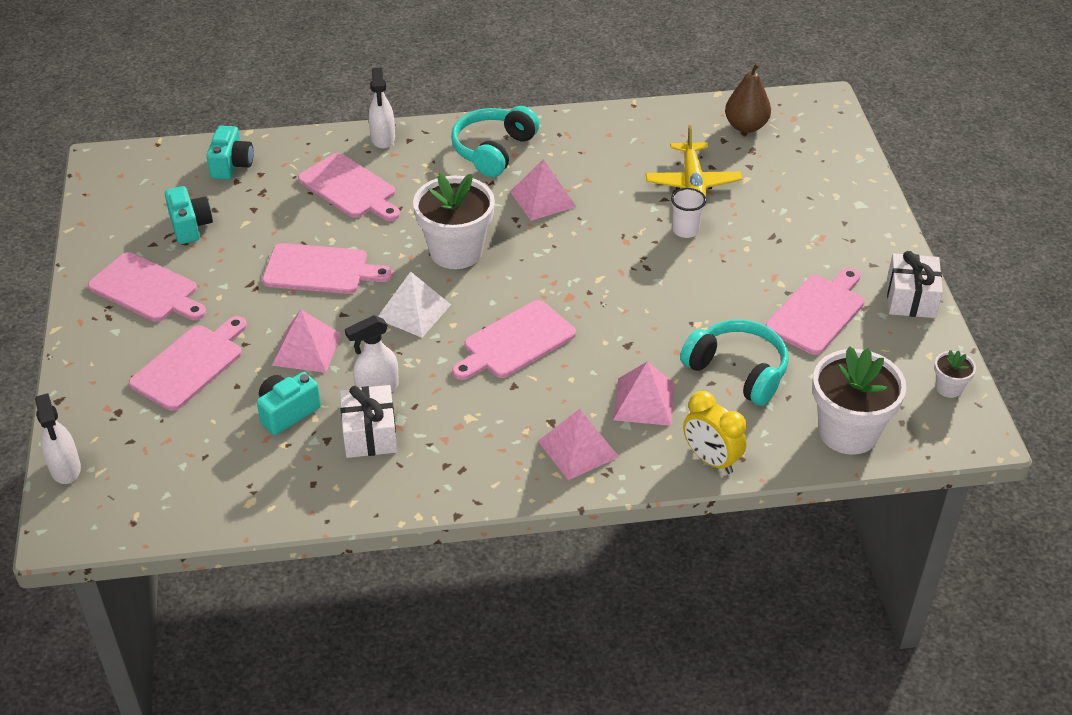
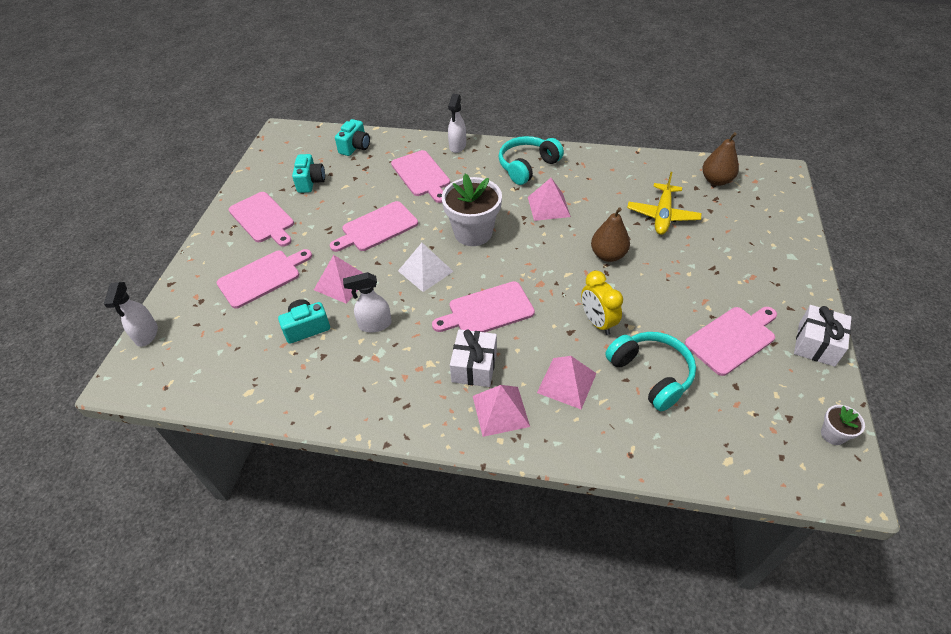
camera: 20 degrees right, 5 degrees up
pink cutting board [262,243,393,294] -> pink cutting board turned 120 degrees clockwise [330,201,418,252]
white gift [340,385,397,458] -> white gift moved to [450,329,497,387]
white cup [671,188,706,238] -> none
yellow clock [683,391,747,474] -> yellow clock moved to [581,271,623,335]
white flower pot [812,346,906,455] -> none
none -> brown pear [591,207,630,262]

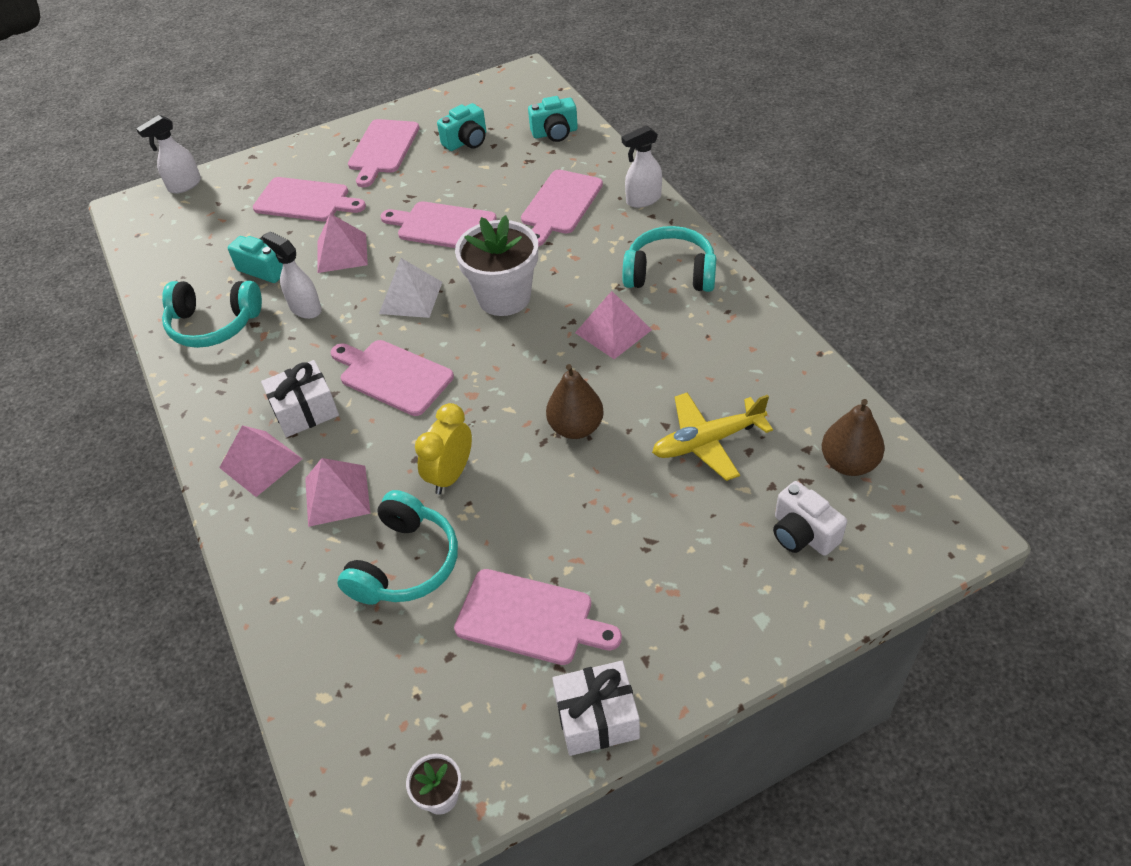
camera: 55 degrees right, 0 degrees up
none -> turquoise headphones [162,281,262,348]
none -> white camera [773,481,847,556]

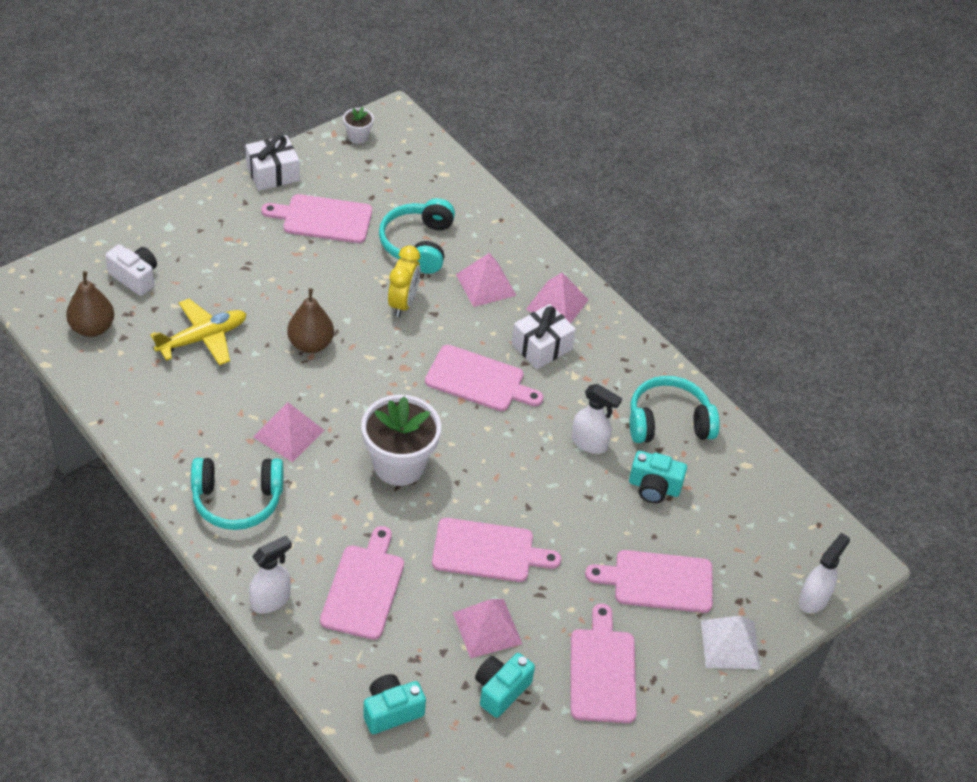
camera: 160 degrees right, 0 degrees up
pink pyramid [318,214,368,273] -> pink pyramid moved to [453,599,522,658]
white pyramid [379,258,442,318] -> white pyramid moved to [701,616,760,669]

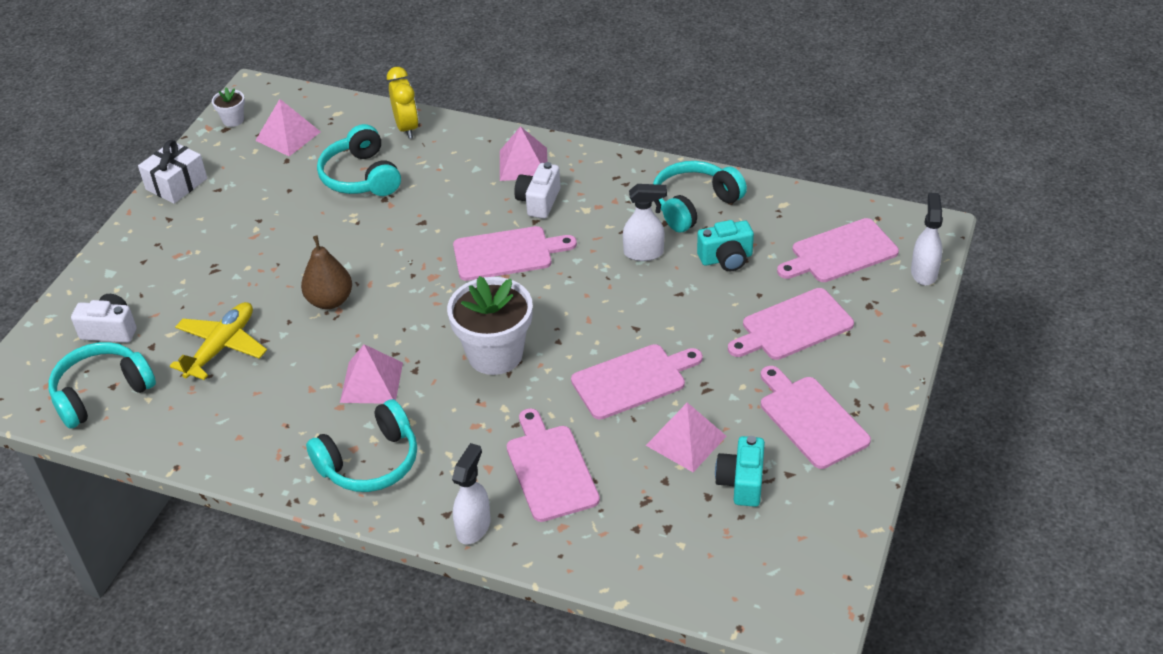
camera: 25 degrees left, 5 degrees down
brown pear [66,271,114,337] -> turquoise headphones [48,342,156,429]
pink cutting board [261,194,372,243] -> pink cutting board moved to [777,218,899,282]
turquoise camera [363,674,426,734] -> none
yellow clock [388,246,420,317] -> yellow clock moved to [387,67,419,139]
pink pyramid [456,253,517,307] -> pink pyramid moved to [255,99,321,156]
white gift [511,304,576,369] -> white camera [514,162,560,219]
white pyramid [701,616,760,669] -> none

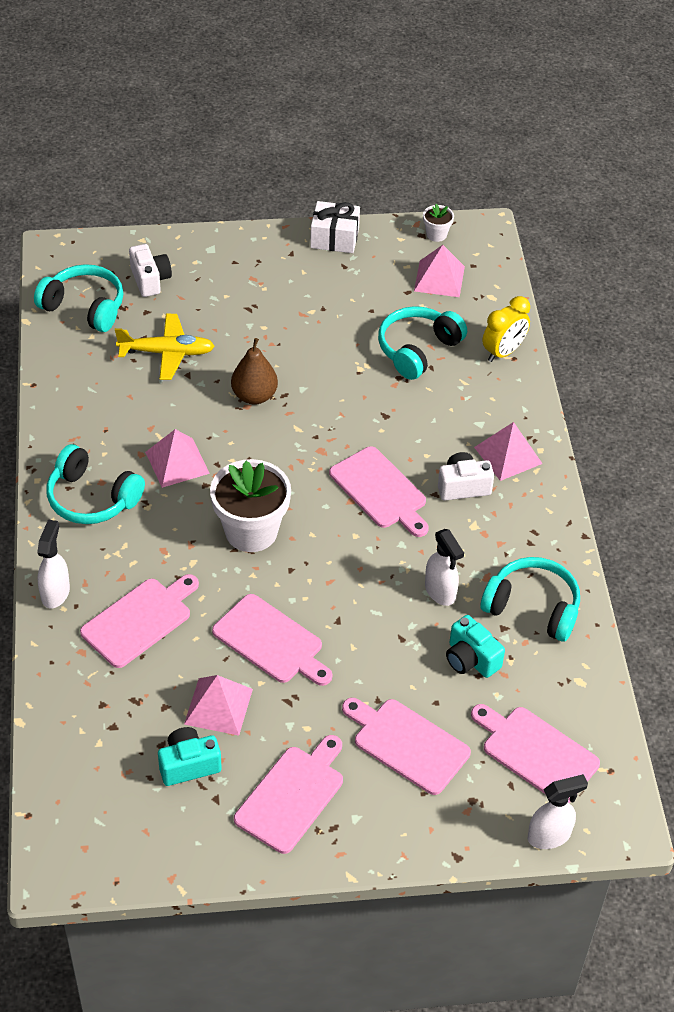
camera: 60 degrees right, 5 degrees up
white spray bottle [452,443,490,545] -> white spray bottle turned 75 degrees counterclockwise [37,520,70,608]

